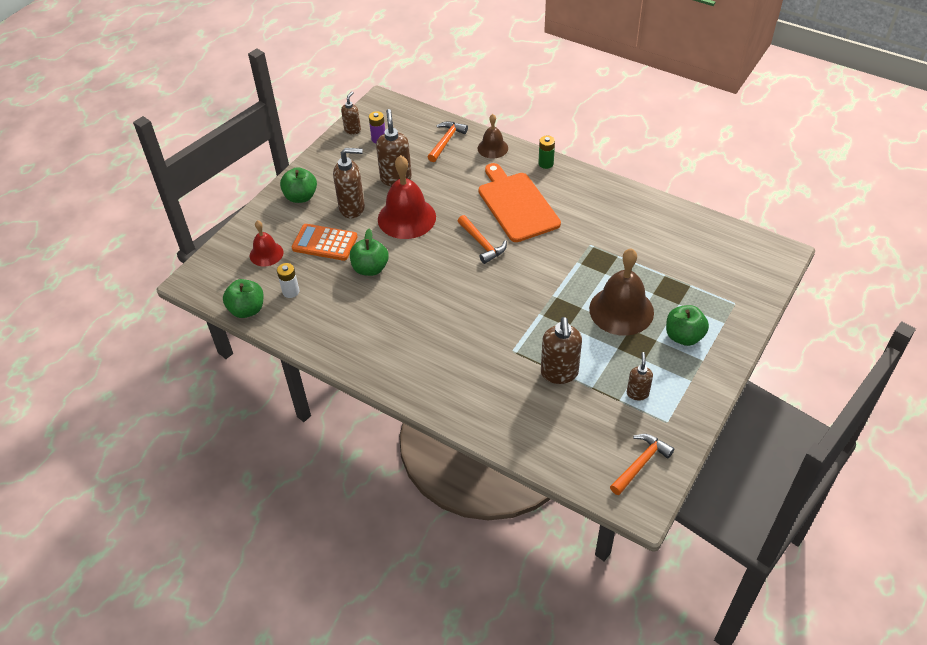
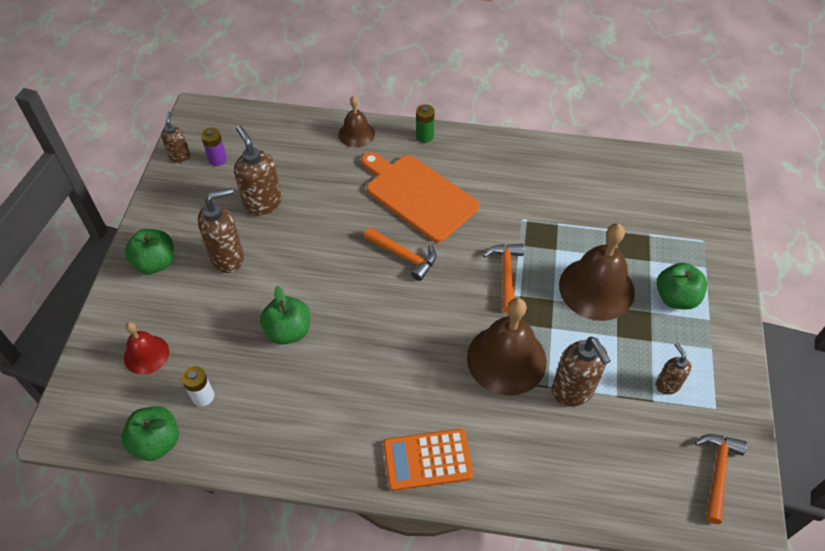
camera: 25 degrees left, 5 degrees up
orange calculator [292,224,358,261] -> orange calculator moved to [383,429,473,491]
red bell [378,155,436,239] -> none
orange hammer [428,121,468,162] -> orange hammer moved to [483,244,524,313]
none -> brown bell [467,298,547,396]

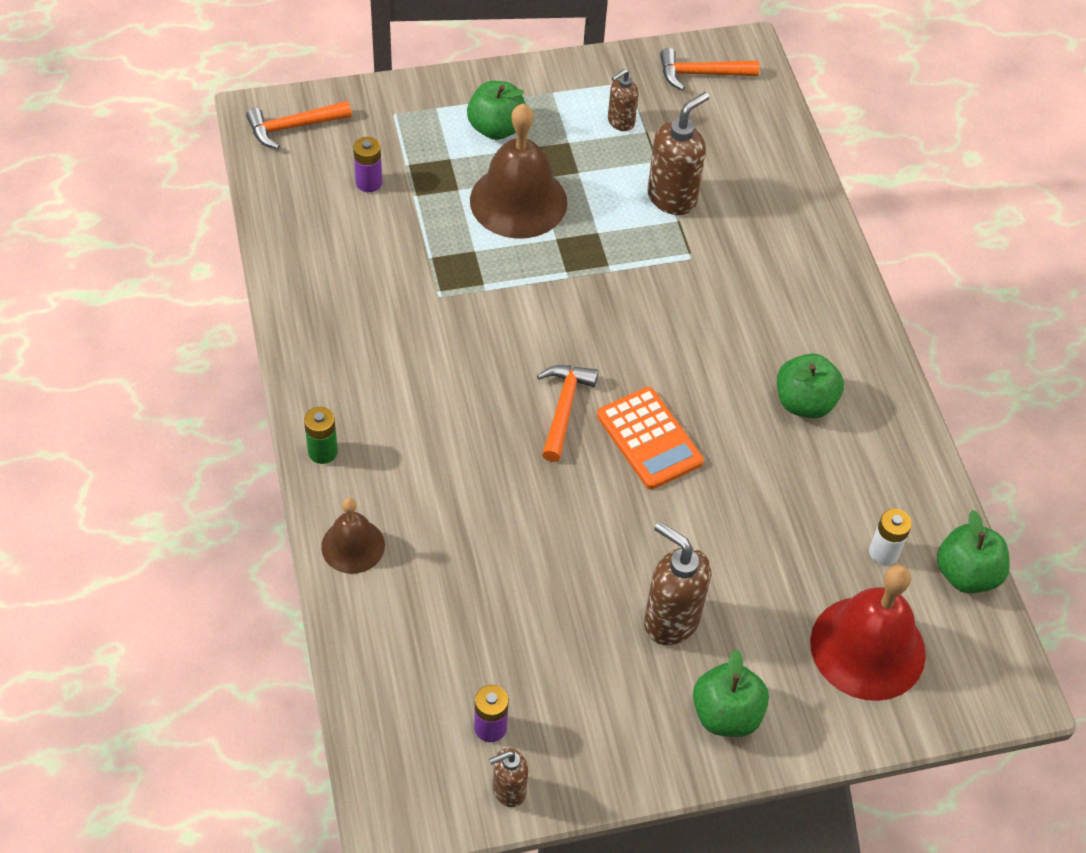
camera: 115 degrees left, 0 degrees up
red bell [124,322,169,375] -> red bell [810,565,926,701], size x1.78
brown soap dispenser [234,125,282,216] -> none
green apple [260,286,310,345] -> green apple moved to [777,353,844,418]
orange cutting board [361,152,479,242] -> none
orange calculator [383,429,473,491] -> orange calculator moved to [597,387,704,489]
brown bell [467,298,547,396] -> none
orange hammer [483,244,524,313] -> orange hammer moved to [246,101,352,149]
none -> purple battery [353,137,382,192]

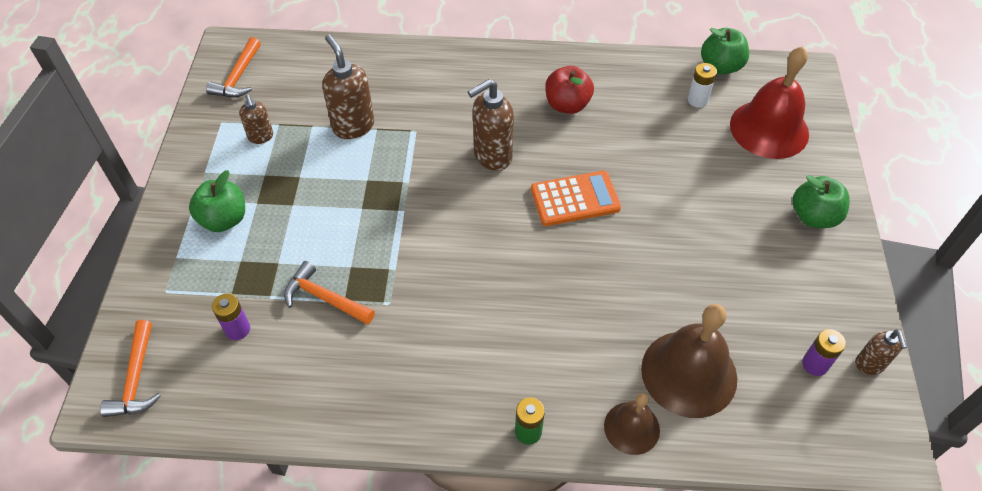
camera: 70 degrees left, 0 degrees up
brown bell [470,104,567,239] -> brown bell moved to [641,304,737,418]
orange hammer [537,365,599,462] -> orange hammer moved to [284,261,375,325]
brown soap dispenser [644,521,711,645] -> brown soap dispenser moved to [468,79,514,171]
green apple [777,353,844,418] -> red apple [545,66,594,114]

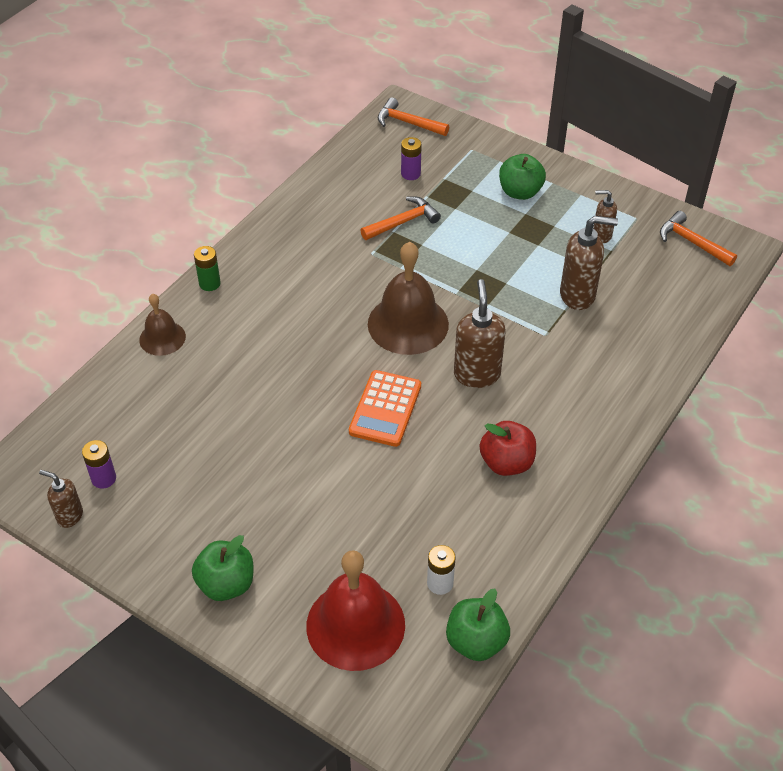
camera: 120 degrees right, 5 degrees down
brown bell [641,304,737,418] -> brown bell moved to [368,242,449,355]

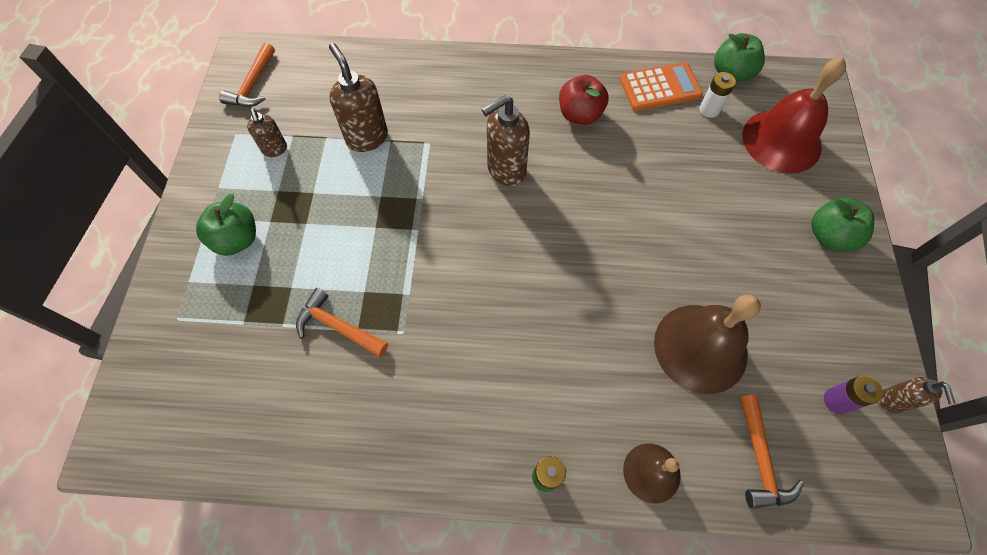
camera: 120 degrees left, 15 degrees up
orange calculator [349,370,421,447] -> orange calculator moved to [620,62,703,111]
brown bell [368,242,449,355] -> brown bell moved to [654,294,761,394]
orange hammer [378,98,449,136] -> orange hammer moved to [740,395,804,509]
purple battery [401,137,422,180] -> none

